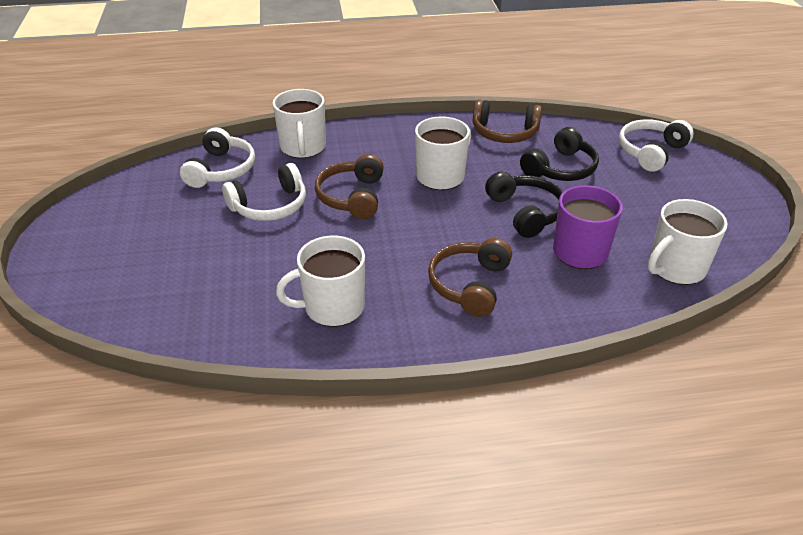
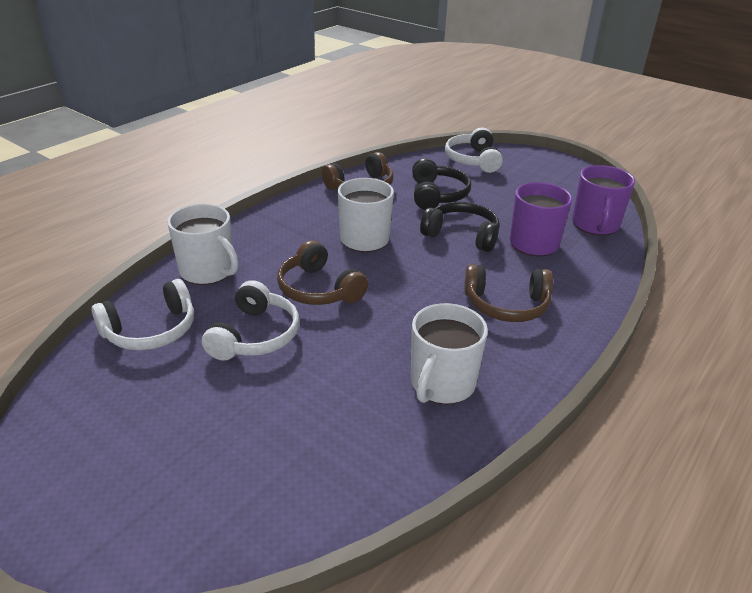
camera: 45 degrees left, 5 degrees down
white headphones [180,128,255,188] -> white headphones turned 90 degrees clockwise [91,279,194,350]
brown headphones [428,238,512,317] -> brown headphones turned 60 degrees counterclockwise [464,264,553,322]
white mug [648,199,728,285] -> purple mug [572,165,635,235]

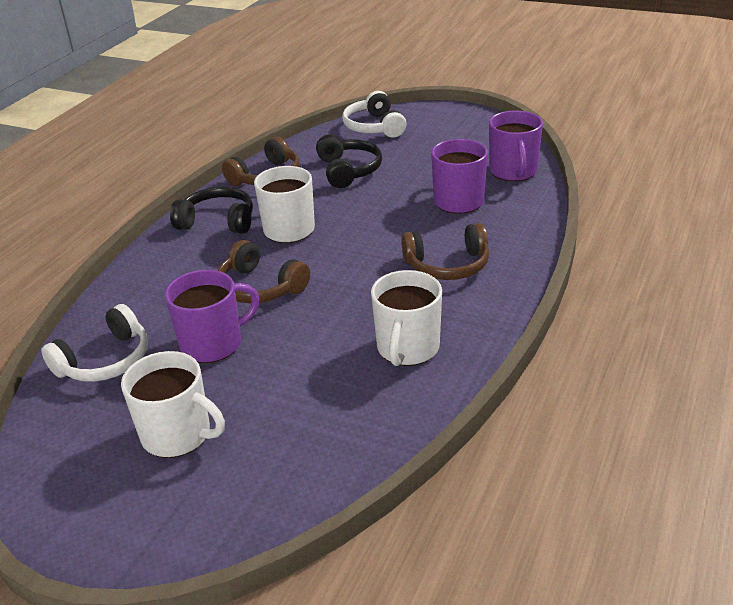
camera: 10 degrees left, 0 degrees up
white mug [167,204,239,285] -> white mug moved to [121,351,225,458]
white headphones [202,280,299,361] -> purple mug [165,270,259,363]
black headphones [420,202,500,252] -> black headphones moved to [170,187,253,234]

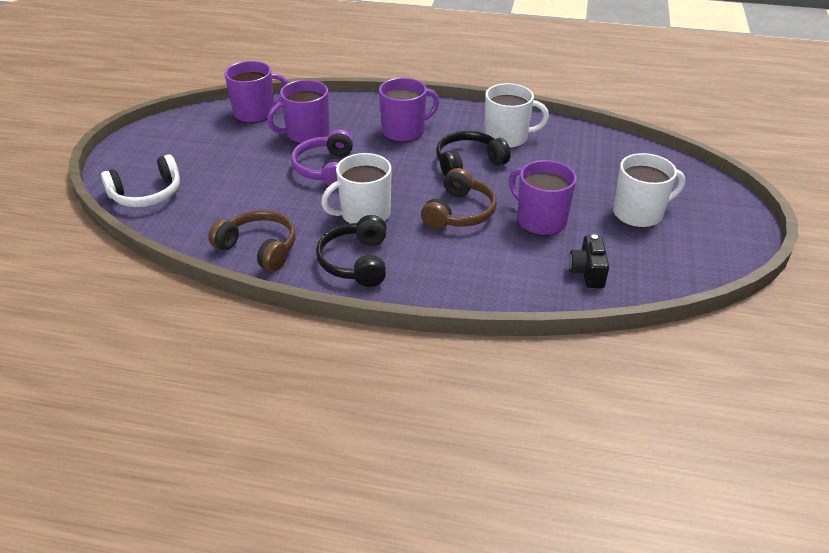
camera: 105 degrees left, 5 degrees up
white headphones [41,304,148,382] -> black camera [569,234,609,288]
white mug [121,351,225,458] -> white mug turned 60 degrees clockwise [613,153,685,228]
black headphones [316,134,382,188] -> black headphones moved to [436,131,511,177]
brown headphones [401,223,489,280] -> purple mug [379,78,439,142]
none -> purple headphones [291,130,353,186]

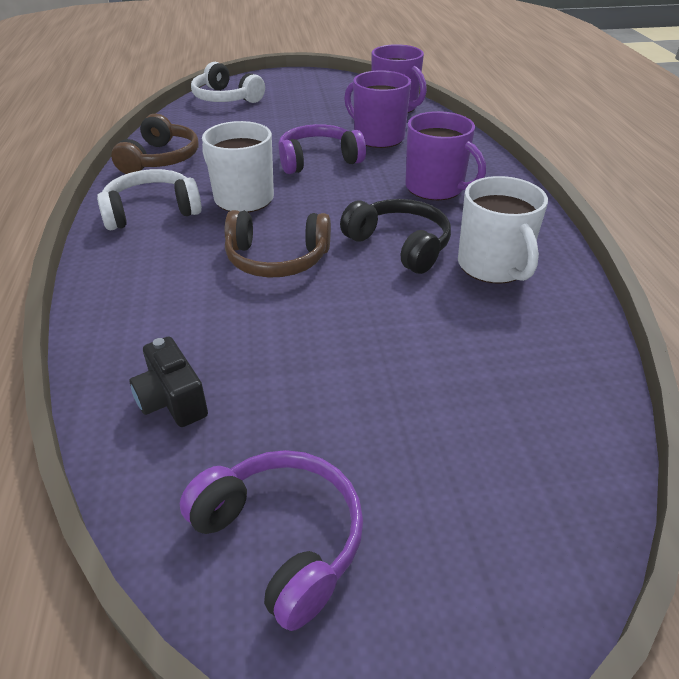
camera: 70 degrees right, 0 degrees up
black headphones [316,215,386,287] -> white headphones [97,169,202,230]
purple mug [509,160,577,236] -> none
black camera [569,234,609,288] -> black camera turned 105 degrees counterclockwise [129,337,208,427]
white mug [613,153,685,228] -> none
none -> purple headphones [180,450,363,631]

